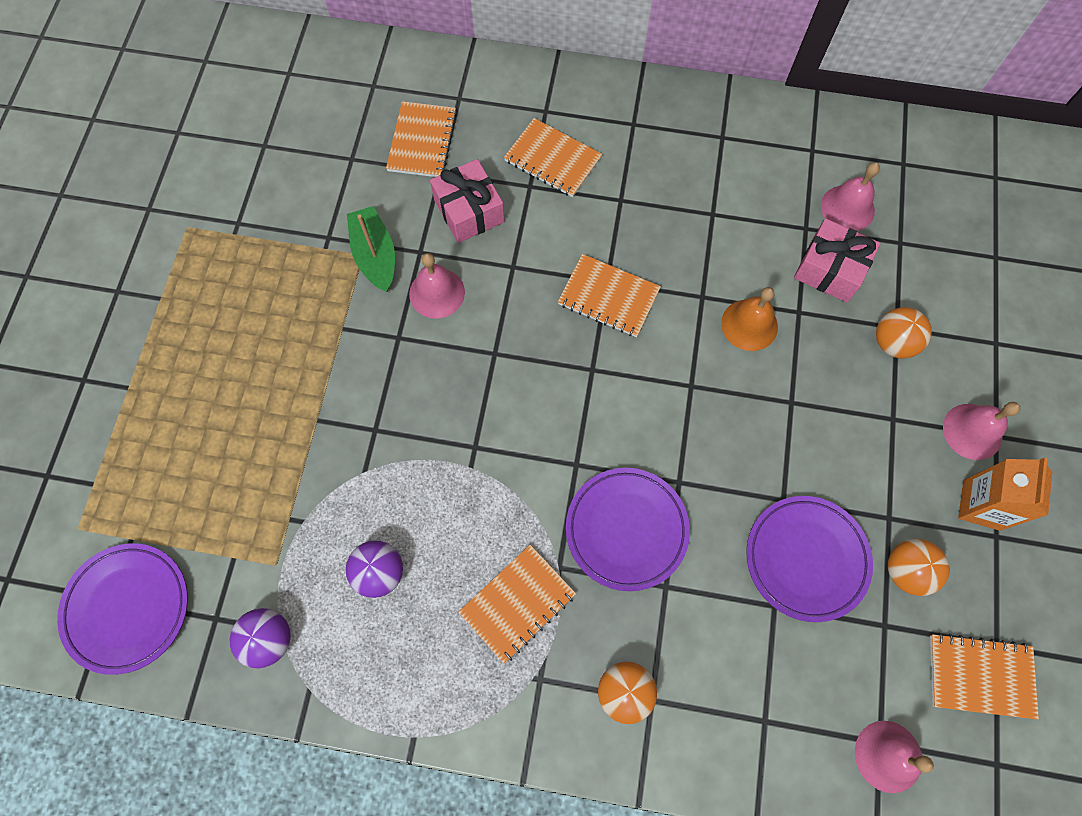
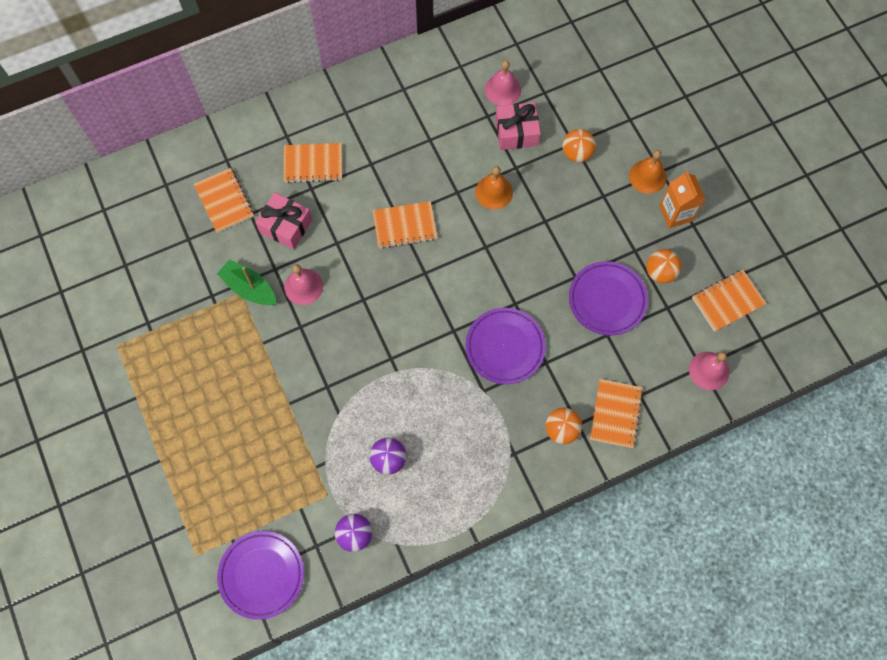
camera: 35 degrees left, 0 degrees up
orange notebook [458,545,576,664] -> orange notebook moved to [590,379,643,448]
pink bell [943,402,1020,460] -> orange bell [629,150,667,194]

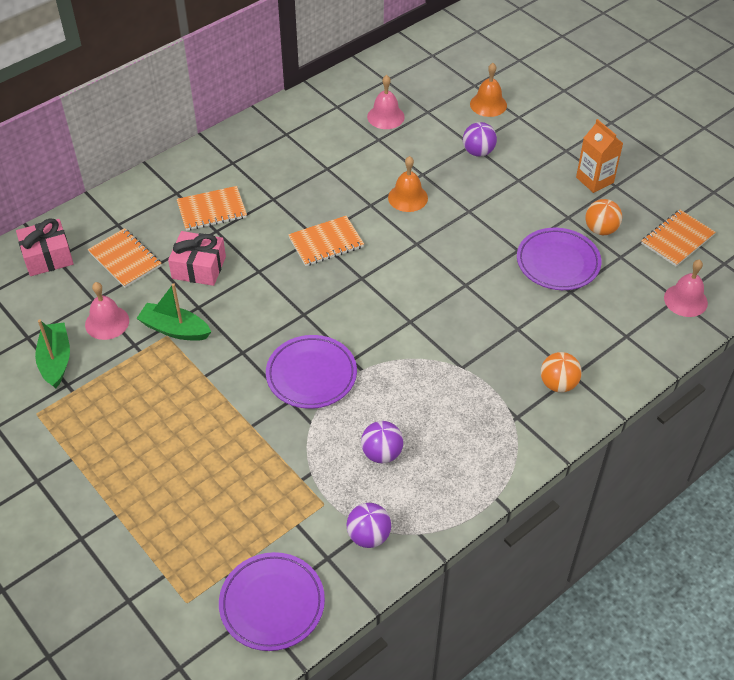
camera: 15 degrees left, 20 degrees down
pink bell [284,264,323,305] -> pink bell moved to [85,282,129,340]
purple plate [466,308,546,384] -> purple plate moved to [266,335,357,409]
pink gift [495,102,541,150] -> pink gift moved to [16,218,74,276]
orange ball [563,129,596,162] -> purple ball [463,122,497,157]
orange notebook [590,379,643,448] -> none
orange bell [629,150,667,194] -> orange bell moved to [470,63,507,117]
none -> green boat [35,320,70,388]

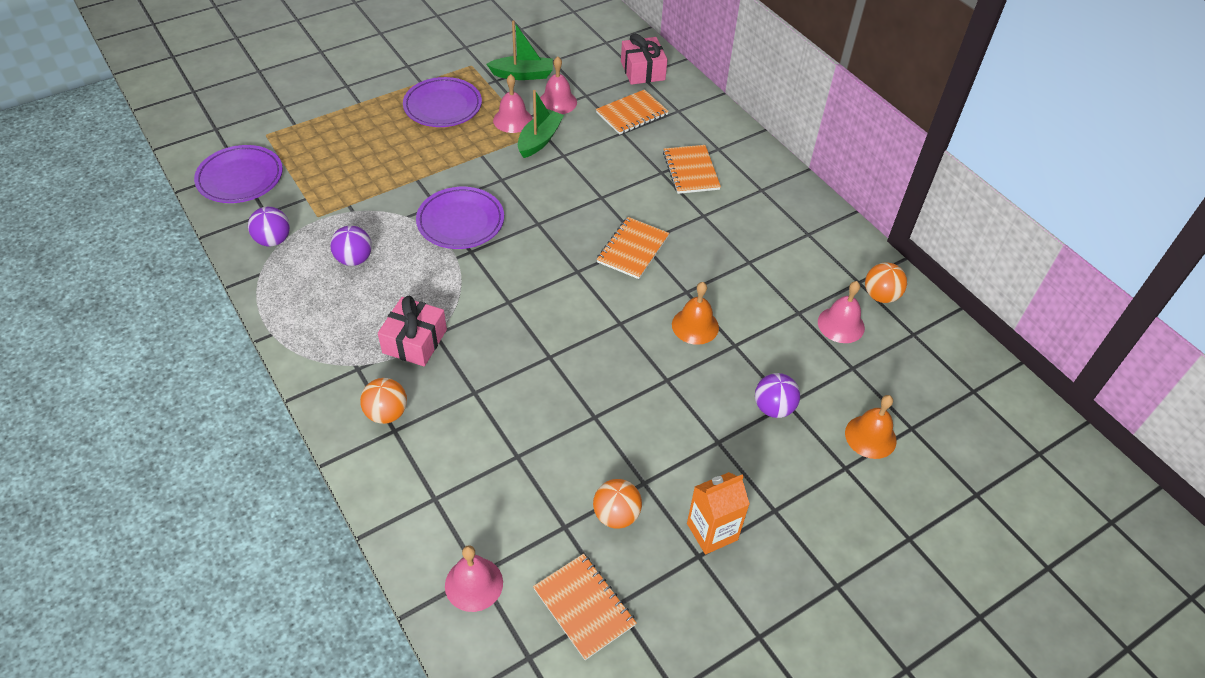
camera: 95 degrees right, 0 degrees up
pink gift [168,231,226,286] -> pink gift moved to [378,296,447,366]
orange notebook [288,216,364,266] -> orange notebook turned 45 degrees clockwise [597,217,669,279]
purple plate [517,228,601,290] -> purple plate moved to [403,77,482,127]
none -> pink bell [493,74,533,133]
none -> orange ball [865,263,907,303]

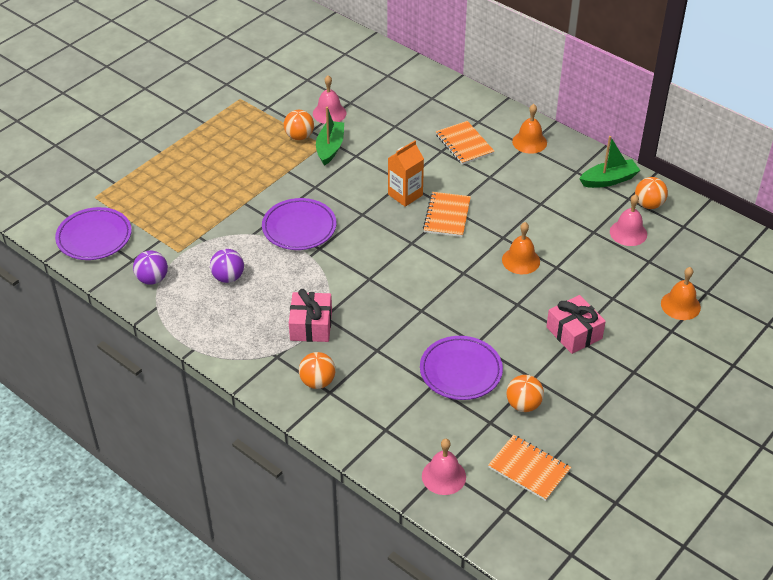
camera: 15 degrees left, 5 degrees down
purple plate [403,77,482,127] -> purple plate moved to [420,336,503,400]
green boat [487,20,553,80] -> green boat moved to [579,136,640,188]
pink bell [493,74,533,133] -> orange ball [284,110,314,140]
orange notebook [596,89,669,135] -> none
pink gift [621,33,668,85] -> pink gift moved to [546,295,606,354]
orange carton [687,472,750,555] -> orange carton moved to [388,140,424,207]
purple ball [755,373,800,418] -> none
none -> orange bell [512,104,547,154]

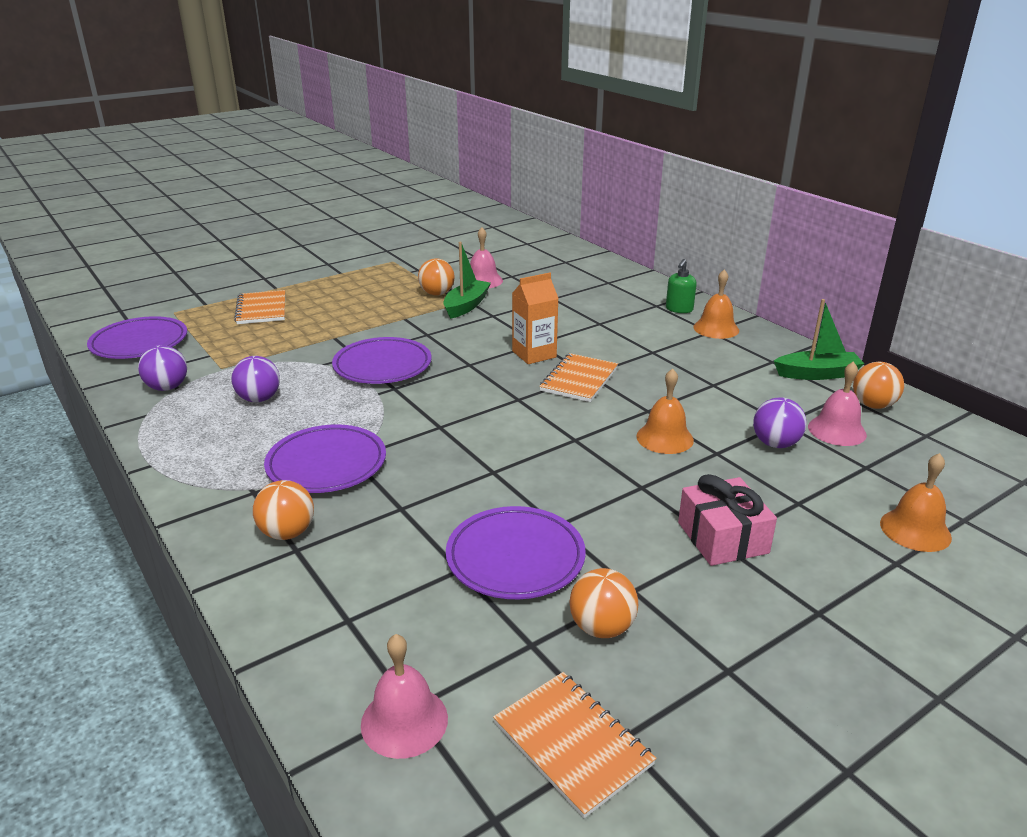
camera: 15 degrees right, 15 degrees down
pink gift [289,289,332,342] -> purple plate [264,424,386,493]
orange notebook [436,121,494,165] -> orange notebook moved to [234,290,285,324]
none -> green soap dispenser [666,259,697,313]
none -> purple ball [753,397,806,448]

